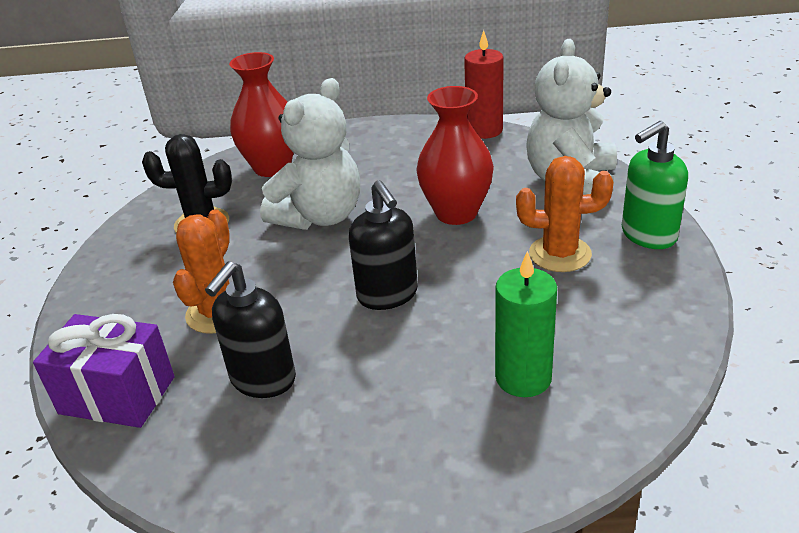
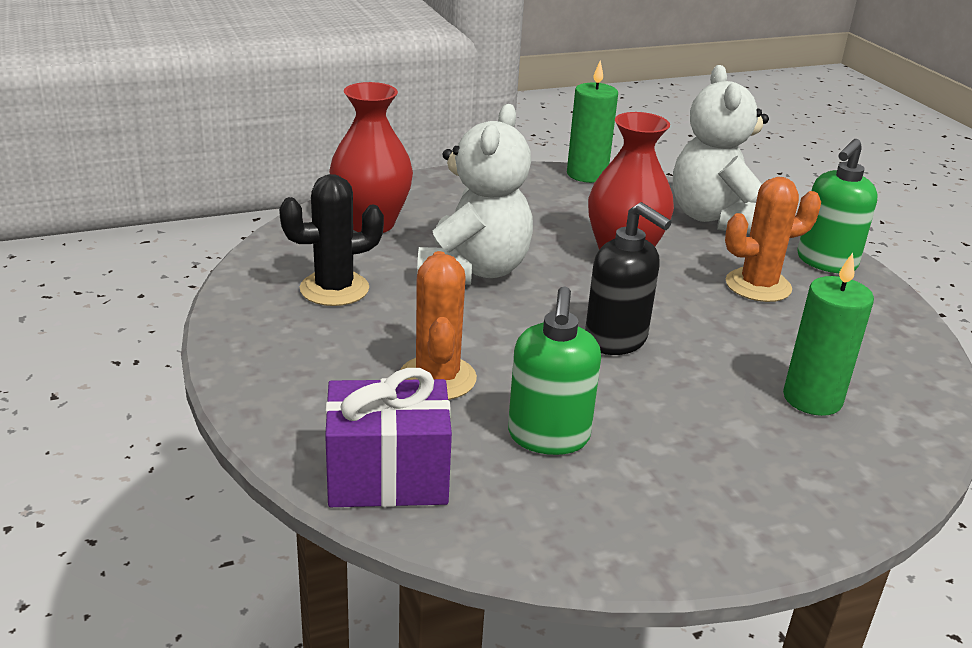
camera: 25 degrees left, 5 degrees down
black soap dispenser [205,261,296,398] -> green soap dispenser [508,287,601,455]
red candle [464,30,504,139] -> green candle [567,61,618,183]

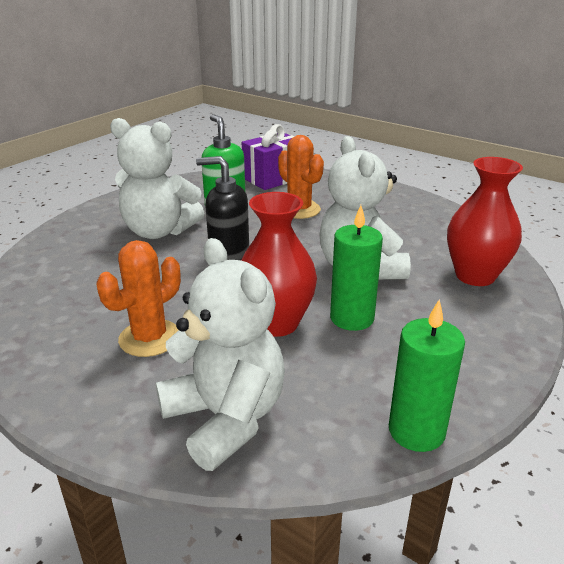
camera: 150 degrees right, 0 degrees up
black cactus [279,174,384,306] -> none
green candle [783,253,874,416] -> green candle moved to [330,205,383,331]
green soap dispenser [798,139,878,273] -> none
none -> white teddy bear [110,118,204,239]

